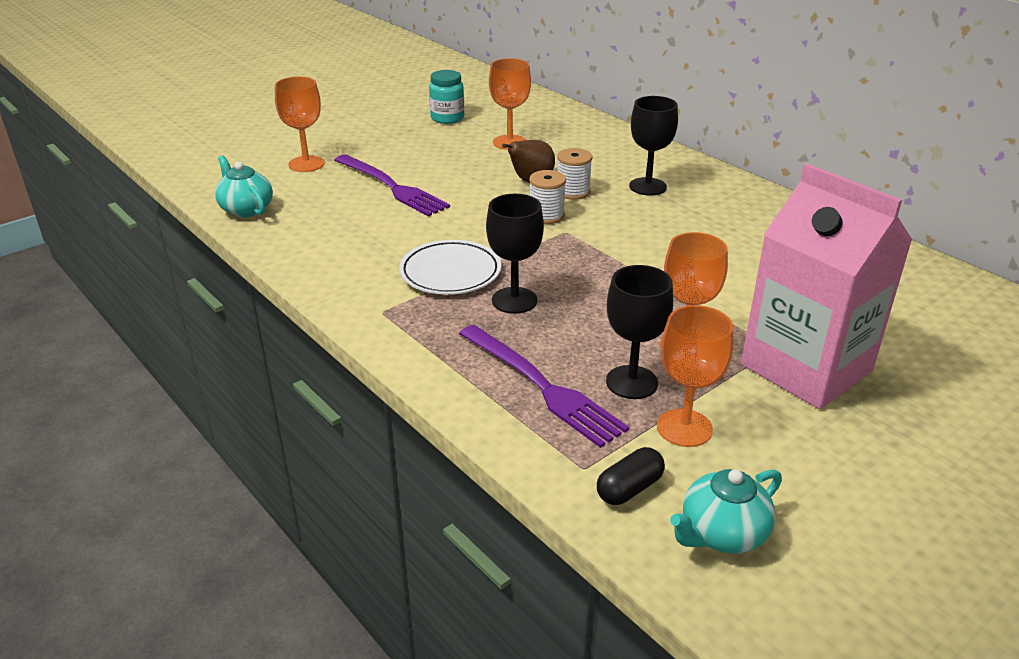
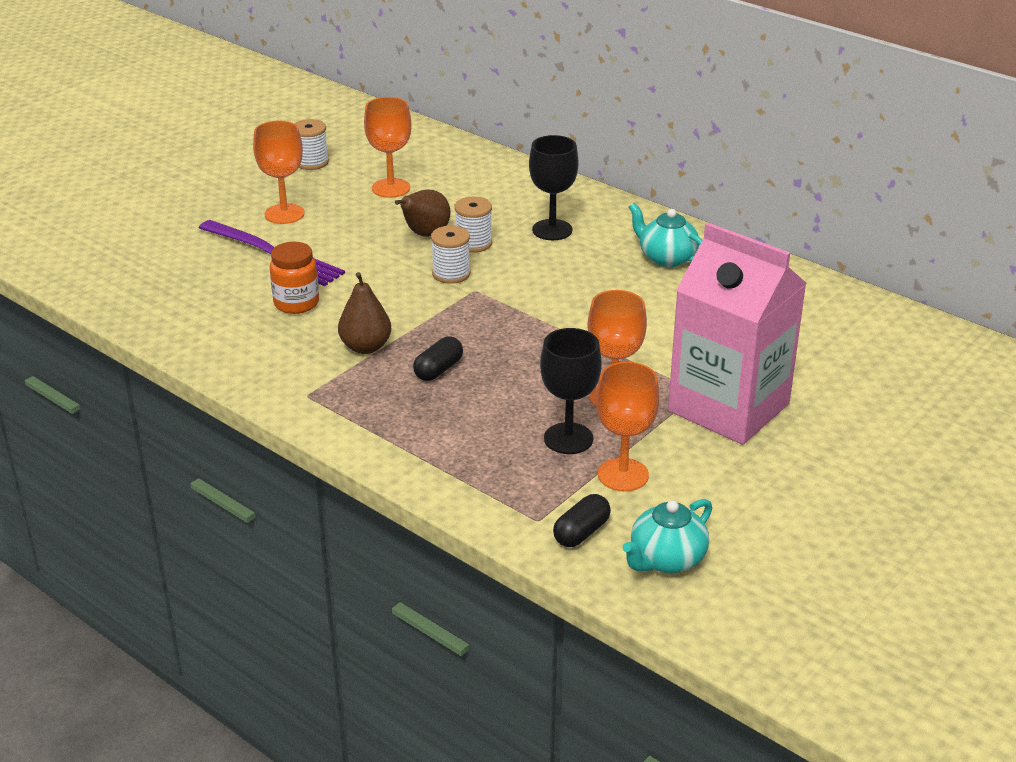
camera: 10 degrees left, 0 degrees up
turquoise teapot [215,156,273,218] -> turquoise teapot moved to [629,203,703,267]
orange goblet [275,77,325,172] -> orange goblet moved to [253,121,304,224]
white plate [399,240,501,295] -> brown pear [338,272,391,354]
turquoise jar [429,70,464,124] -> white spool [294,119,329,170]
purple fork [459,325,629,448] -> none
black goblet [486,194,544,314] -> black capsule [413,337,463,381]
none -> orange jar [270,242,319,314]

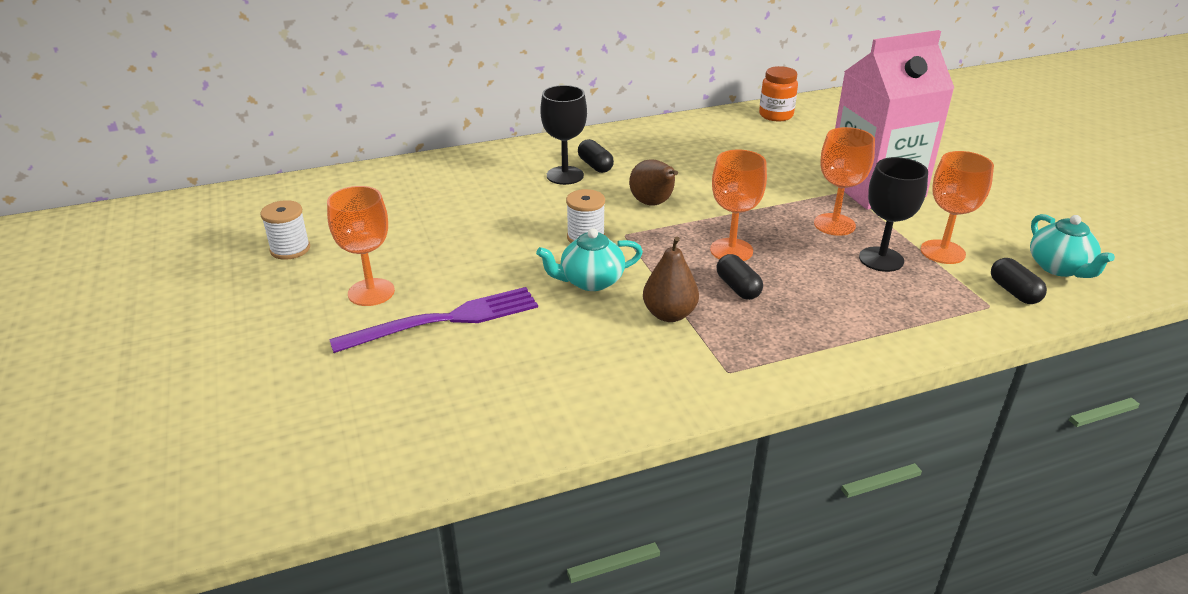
camera: 60 degrees left, 0 degrees up
orange jar [270,242,319,314] -> orange jar moved to [759,66,798,121]
orange goblet [364,97,411,198] -> orange goblet moved to [710,150,767,261]
brown pear [395,190,451,237] -> brown pear moved to [629,159,678,206]
white spool [454,197,492,253] -> none
turquoise teapot [629,203,703,267] -> turquoise teapot moved to [536,228,643,291]
none -> black capsule [578,139,614,173]

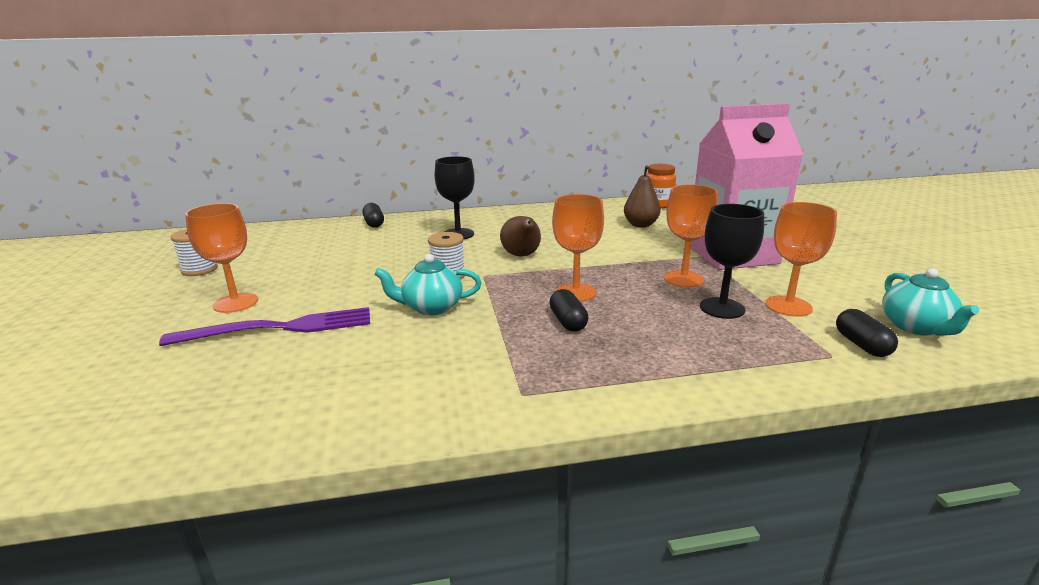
camera: 10 degrees right, 10 degrees down
black capsule [578,139,614,173] -> black capsule moved to [363,203,384,228]
brown pear [643,237,699,322] -> brown pear moved to [624,165,661,228]

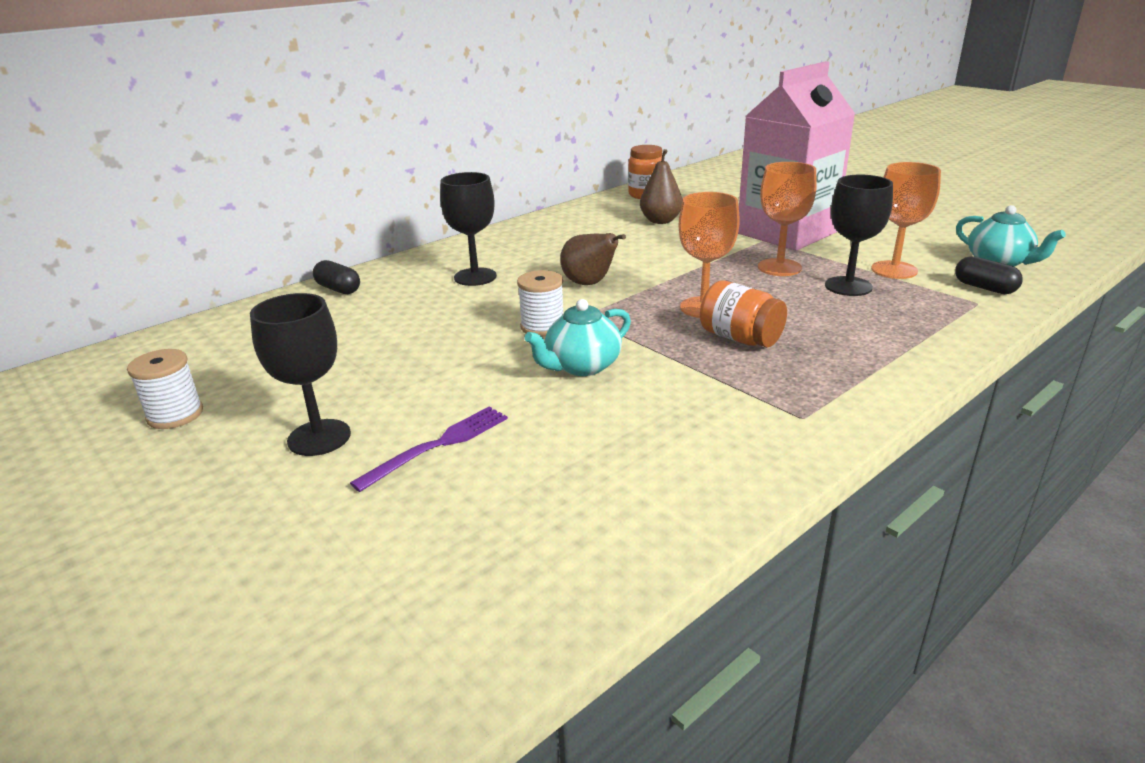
camera: 30 degrees left, 5 degrees up
purple fork [159,307,370,346] -> purple fork [350,407,508,492], size x0.65
orange goblet [185,203,258,313] -> black goblet [250,293,351,456]
black capsule [549,289,588,331] -> orange jar [700,280,787,348]

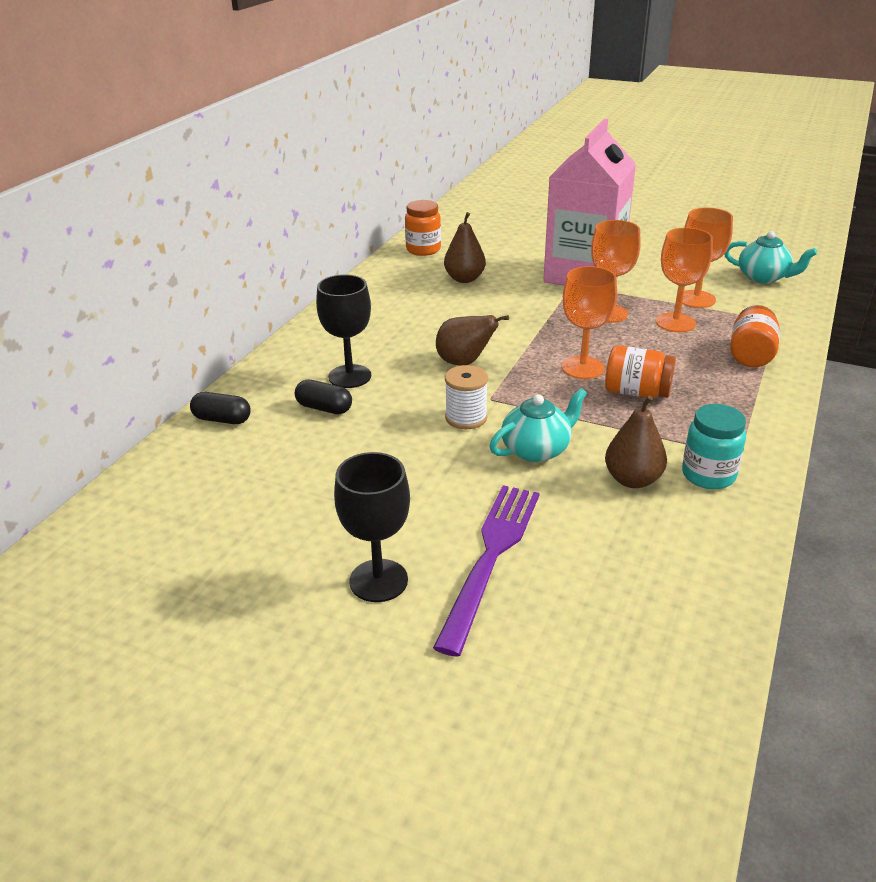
camera: 25 degrees left, 5 degrees up
white spool [127,349,203,429] -> none
purple fork [350,407,508,492] -> purple fork [433,485,540,657], size x1.54
turquoise teapot [525,299,631,376] -> turquoise teapot turned 150 degrees counterclockwise [489,388,587,462]
black goblet [825,175,893,296] -> orange goblet [656,228,713,332]
black capsule [955,256,1023,294] -> black capsule moved to [295,380,352,414]
none -> brown pear [605,396,667,488]
none -> turquoise jar [682,404,746,489]
none -> orange jar [730,305,780,367]

